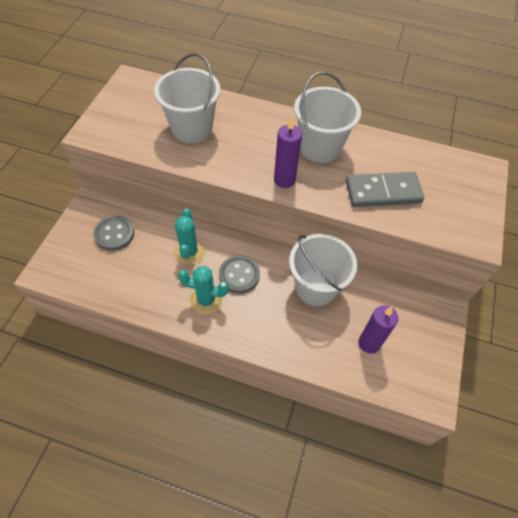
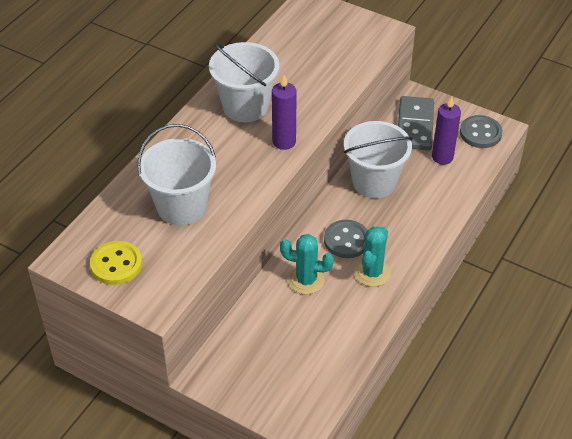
camera: 75 degrees left, 10 degrees down
grey button [93,216,134,251] -> grey button moved to [460,115,502,148]
grey domino [346,172,424,207] -> grey domino moved to [398,96,434,150]
none -> yellow button [90,241,142,285]

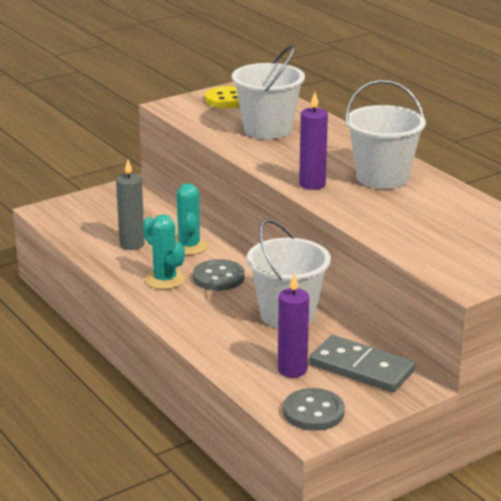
camera: 115 degrees right, 20 degrees down
turquoise cactus [280,234,334,295] -> turquoise cactus turned 45 degrees counterclockwise [175,183,208,255]
none -> grey candle [116,160,145,250]

